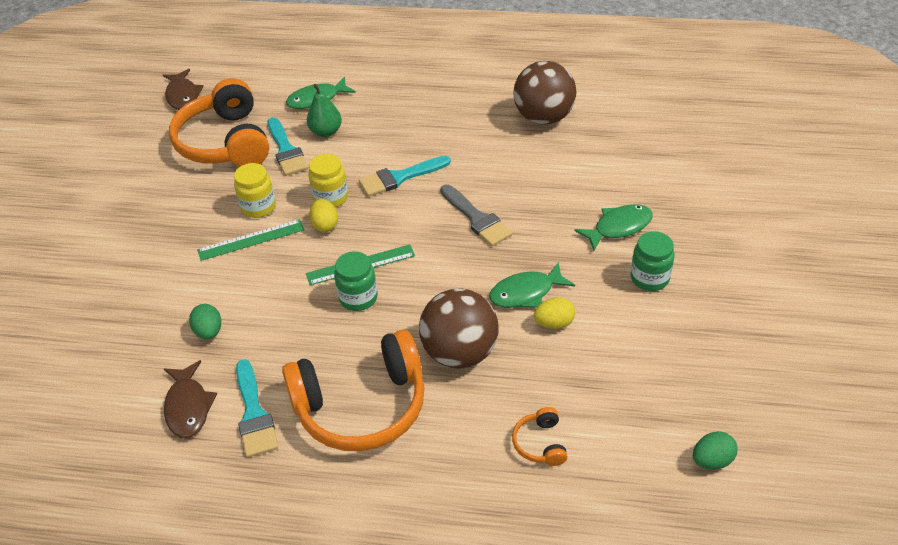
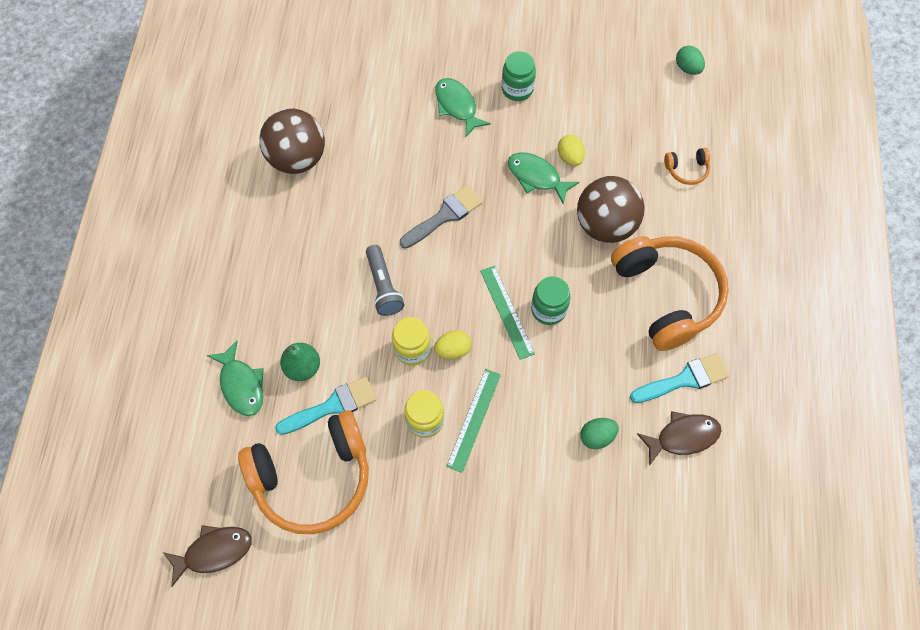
camera: 95 degrees left, 20 degrees up
green ruler [197,219,304,261] -> green ruler turned 45 degrees clockwise [446,369,501,473]
turquoise brush [359,156,451,197] -> grey flashlight [366,245,404,316]
green fish [489,262,575,308] -> green fish turned 150 degrees clockwise [508,152,579,204]

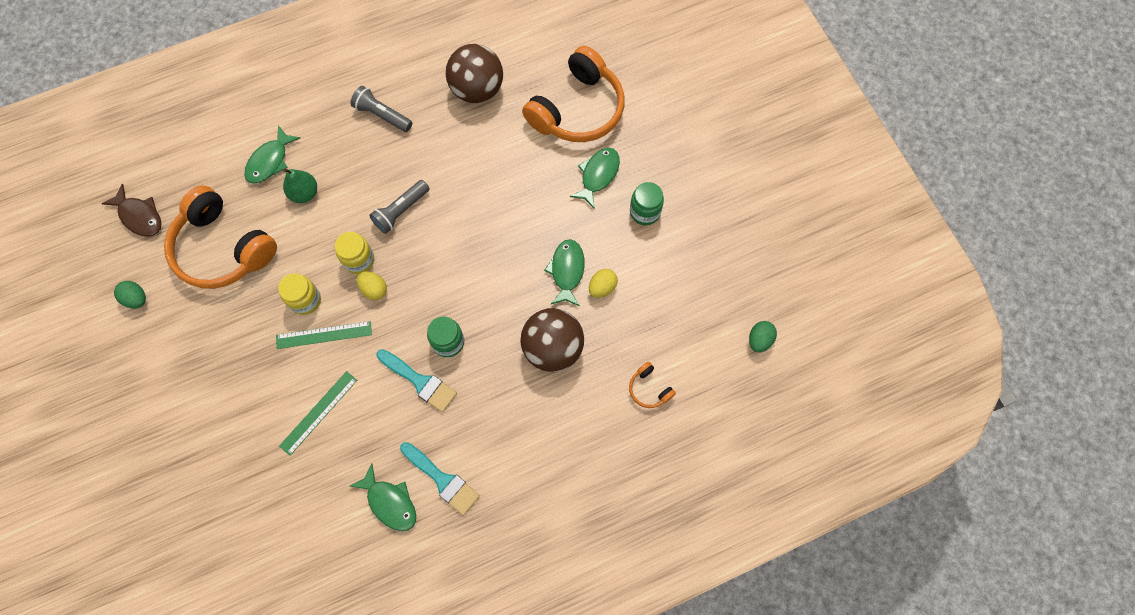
camera: 60 degrees right, 5 degrees up
turquoise brush [275,376,377,435] -> turquoise brush moved to [377,349,457,412]
grey brush [400,185,483,249] -> none
green ruler [480,266,535,360] -> green ruler moved to [279,371,357,456]
green egg [580,418,619,449] -> green egg moved to [114,281,146,308]
orange headphones [611,236,729,351] -> orange headphones moved to [522,46,624,142]
brown fish [637,411,721,466] -> green fish [350,464,416,531]
none -> grey flashlight [351,86,412,132]

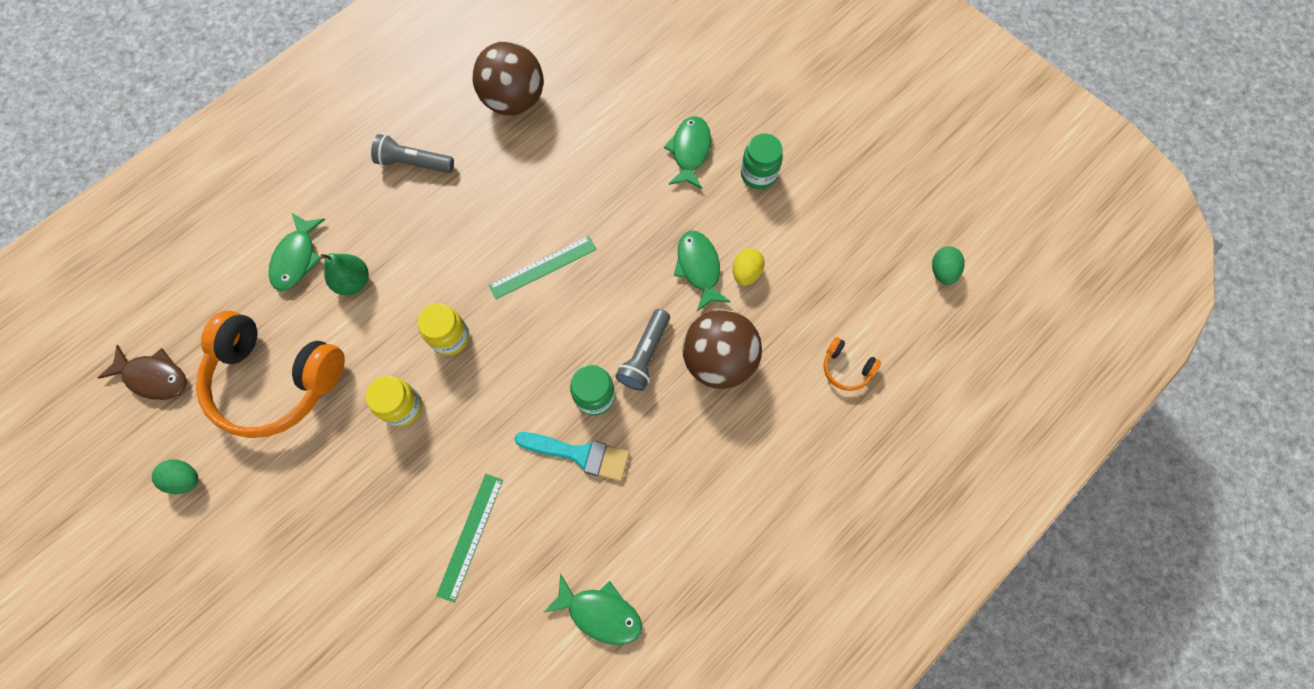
camera: 20 degrees left, 0 degrees up
green ruler [276,321,372,349] -> green ruler moved to [489,236,597,299]
yellow egg [357,271,387,300] -> none
grey flashlight [369,180,430,234] -> grey flashlight moved to [615,309,670,391]
turquoise brush [400,442,480,515] -> none
orange headphones [522,46,624,142] -> none

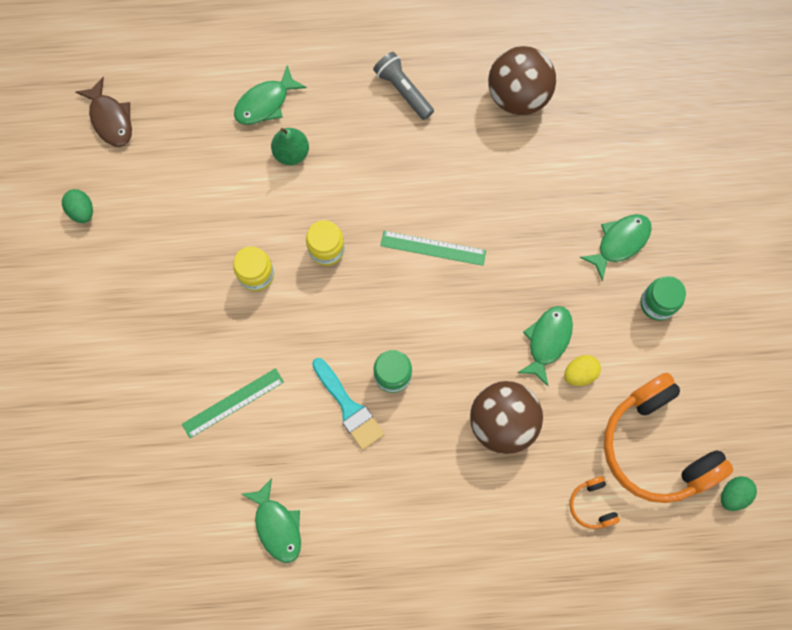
camera: 40 degrees right, 5 degrees up
orange headphones [196,311,345,438] -> orange headphones moved to [604,372,733,503]
grey flashlight [615,309,670,391] -> none

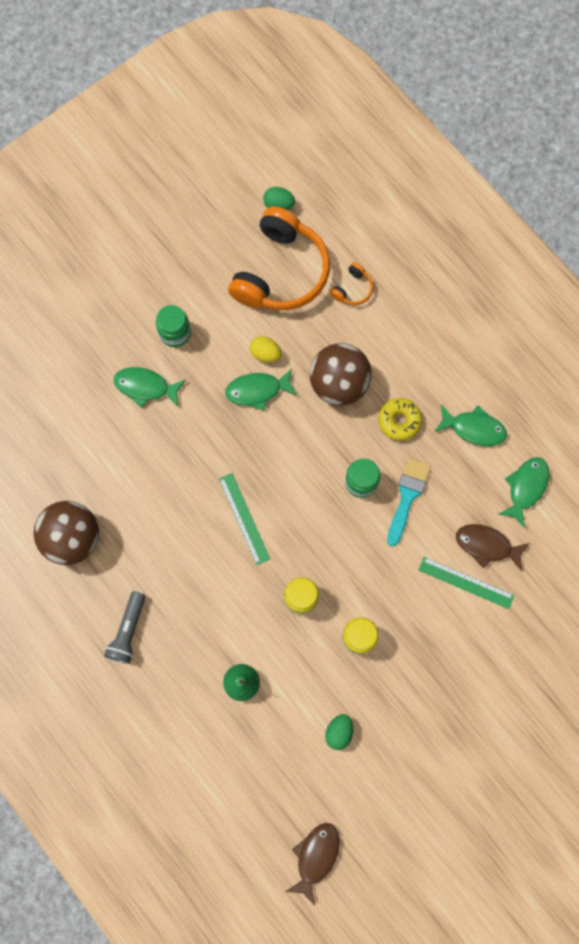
camera: 125 degrees left, 0 degrees up
green egg [62,189,93,223] -> green egg moved to [325,714,353,750]
green fish [234,65,307,125] -> green fish moved to [434,405,507,446]
none -> yellow donut [378,398,422,441]
none -> brown fish [456,524,530,571]

